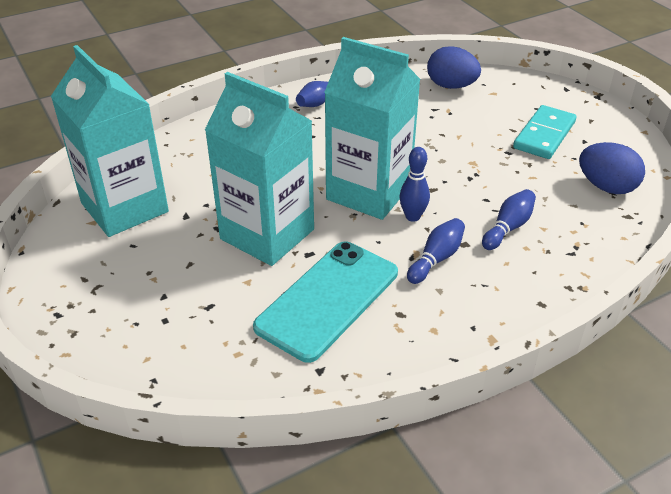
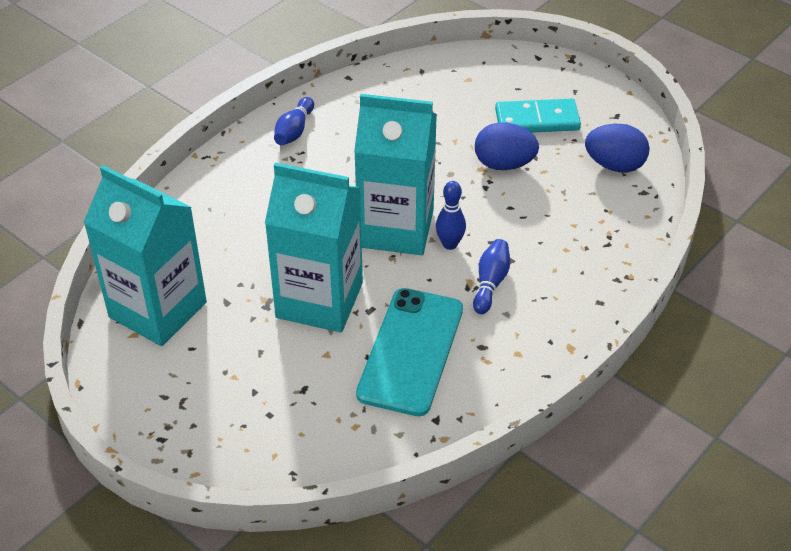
camera: 20 degrees left, 5 degrees up
blue egg [427,46,481,89] -> blue egg moved to [475,122,539,170]
blue bowling pin [482,189,536,250] -> none
turquoise domino [513,105,576,159] -> turquoise domino turned 75 degrees clockwise [495,99,581,133]

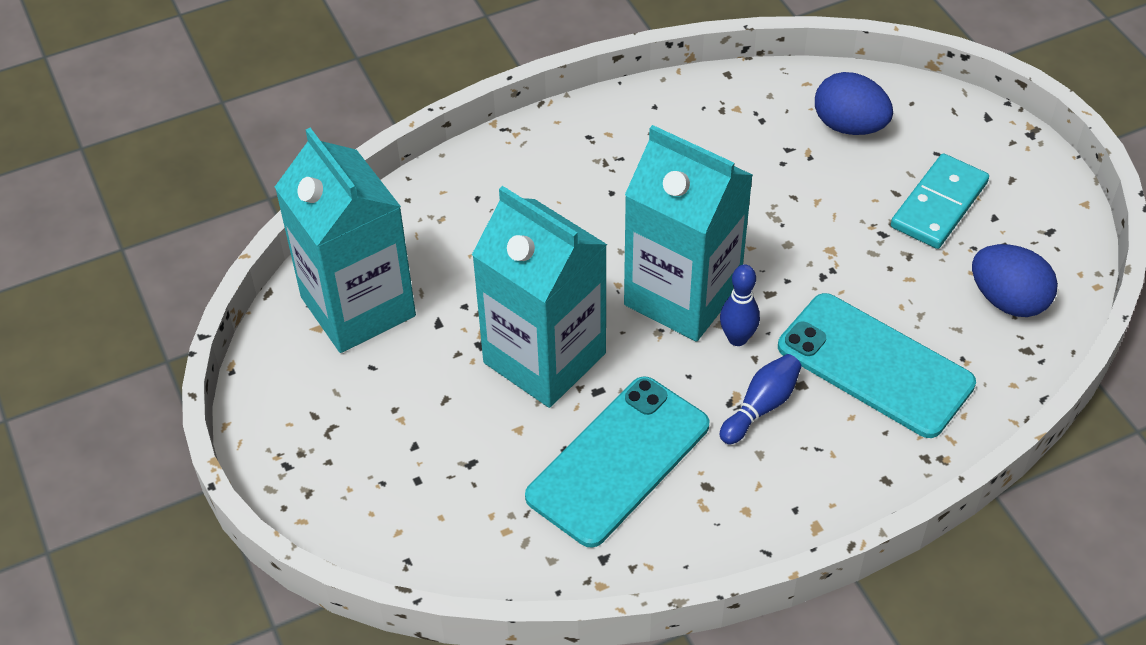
camera: 25 degrees right, 5 degrees up
blue bowling pin [274,97,314,145] -> none
blue egg [475,122,539,170] -> blue egg moved to [815,72,893,135]
turquoise domino [495,99,581,133] -> turquoise domino turned 75 degrees counterclockwise [891,153,989,249]
none -> turquoise phone [778,293,976,438]

